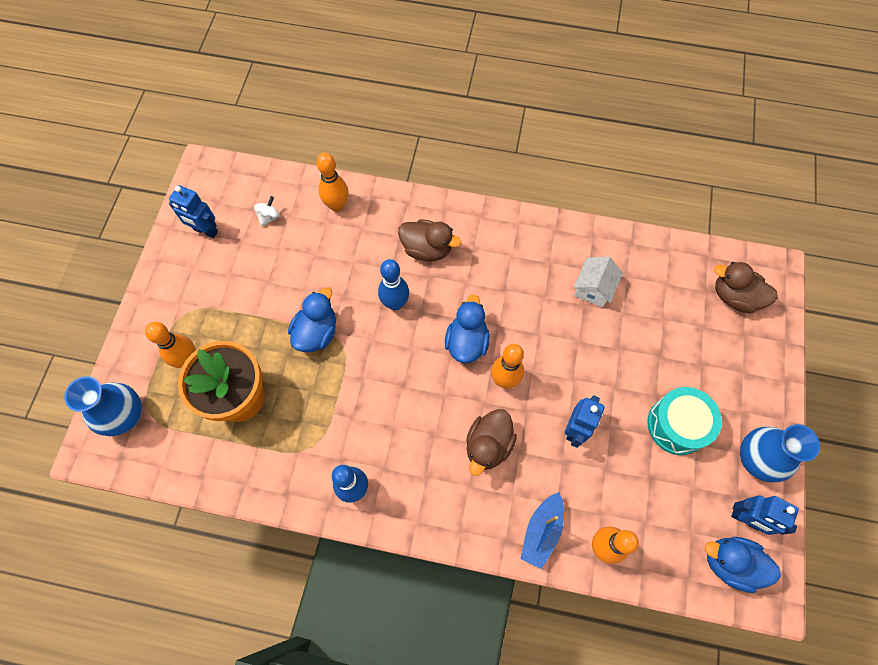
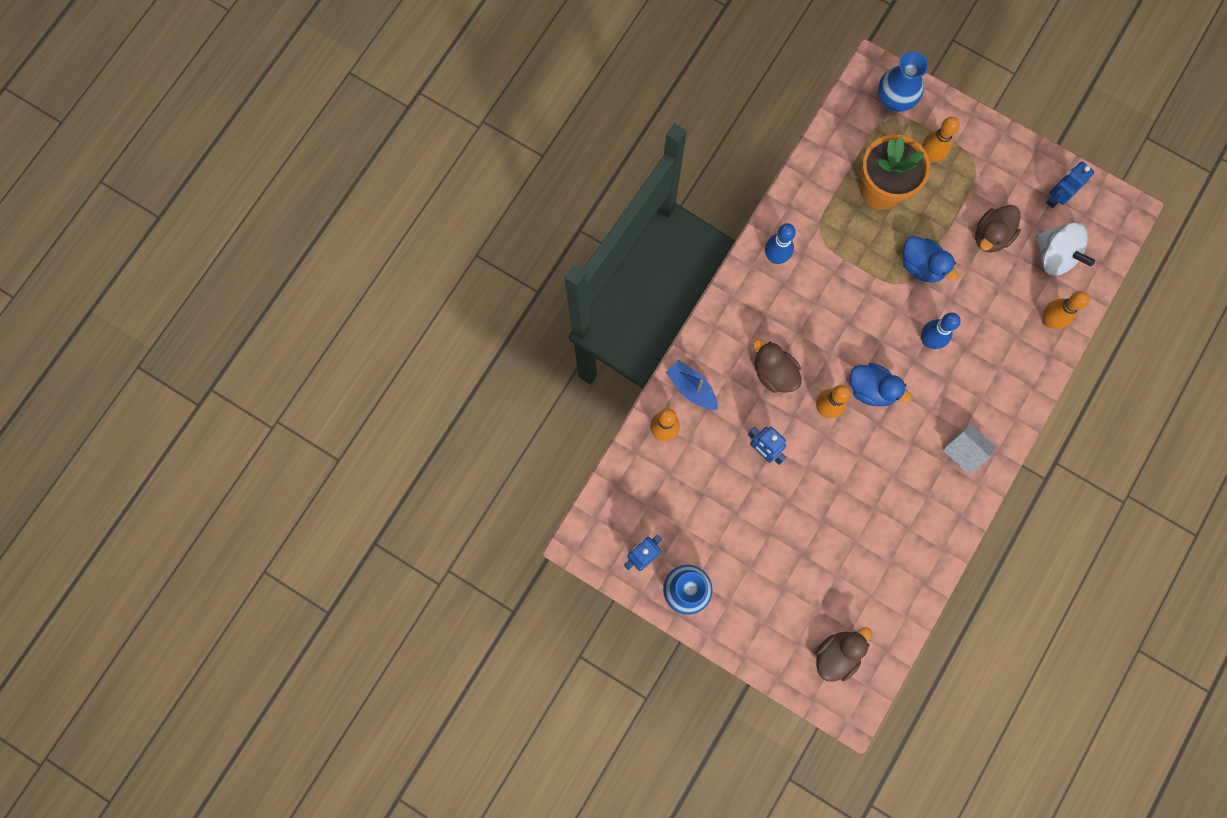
camera: 110 degrees right, 10 degrees up
white spinning top [254,196,280,227] -> white spinning top [1036,222,1095,276], size x2.17
brown duck [398,219,461,261] -> brown duck moved to [975,205,1021,252]
white house [574,256,623,308] -> white house moved to [943,422,996,473]
turquoise drum [647,387,722,455] -> none
blue duck [705,537,781,593] -> none

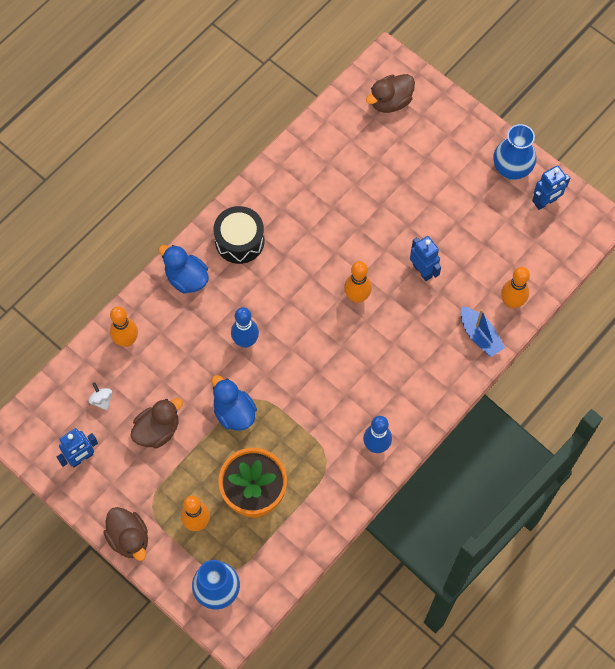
camera: 170 degrees left, 10 degrees down
brown duck [753,339,802,393] -> brown duck moved to [103,507,148,561]
blue duck [850,363,912,407] -> blue duck moved to [158,245,209,293]
white house [943,422,996,473] -> black drum [214,206,265,264]
white spinning top [1036,222,1095,276] -> white spinning top [88,382,112,411], size x0.46

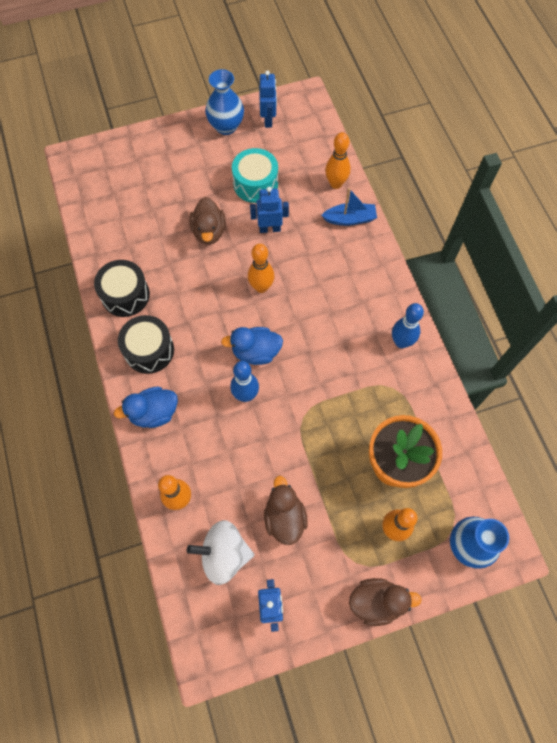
camera: 60 degrees left, 0 degrees up
white spinning top [88,382,112,411] -> white spinning top [187,520,254,585], size x2.17
blue duck [212,375,257,431] -> blue duck moved to [221,327,283,365]
brown duck [366,74,415,113] -> brown duck moved to [189,197,225,245]
none -> black drum [94,260,150,317]
none -> turquoise drum [232,148,278,203]

